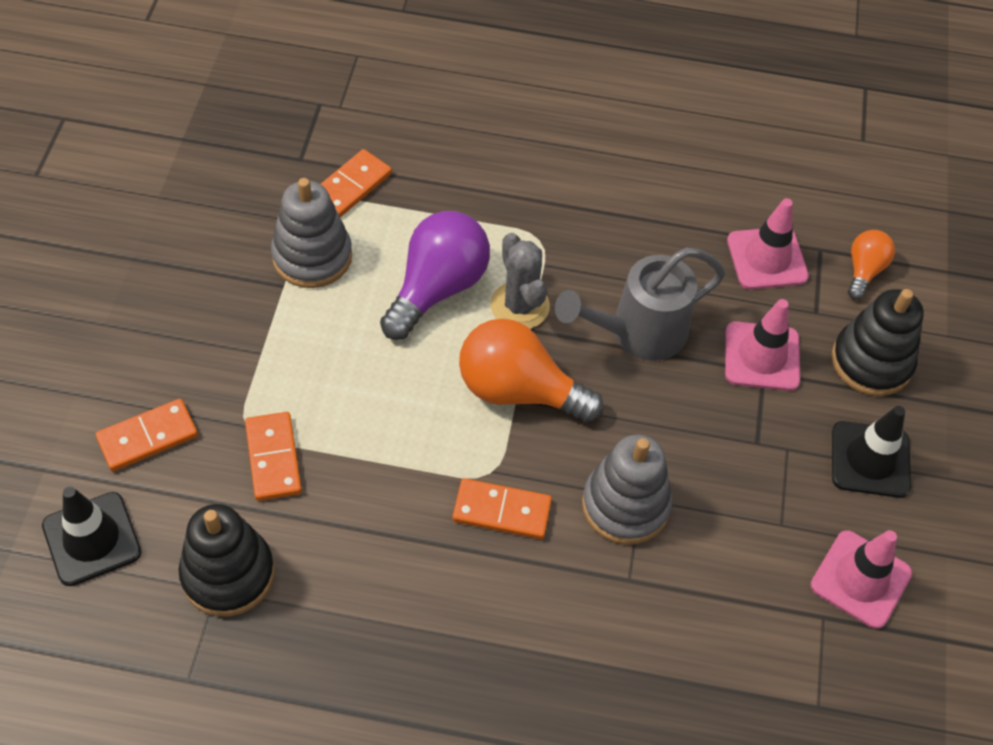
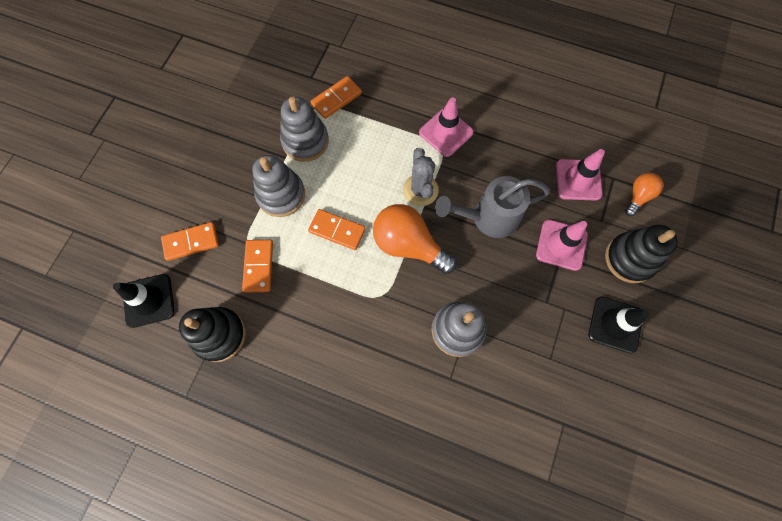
camera: 15 degrees right, 15 degrees up
purple light bulb [380,211,490,340] -> none
orange domino [453,478,552,539] -> orange domino moved to [308,209,366,250]
pink traffic cone [810,530,912,629] -> pink traffic cone moved to [419,97,474,157]
none -> grey stacking toy [252,155,305,217]

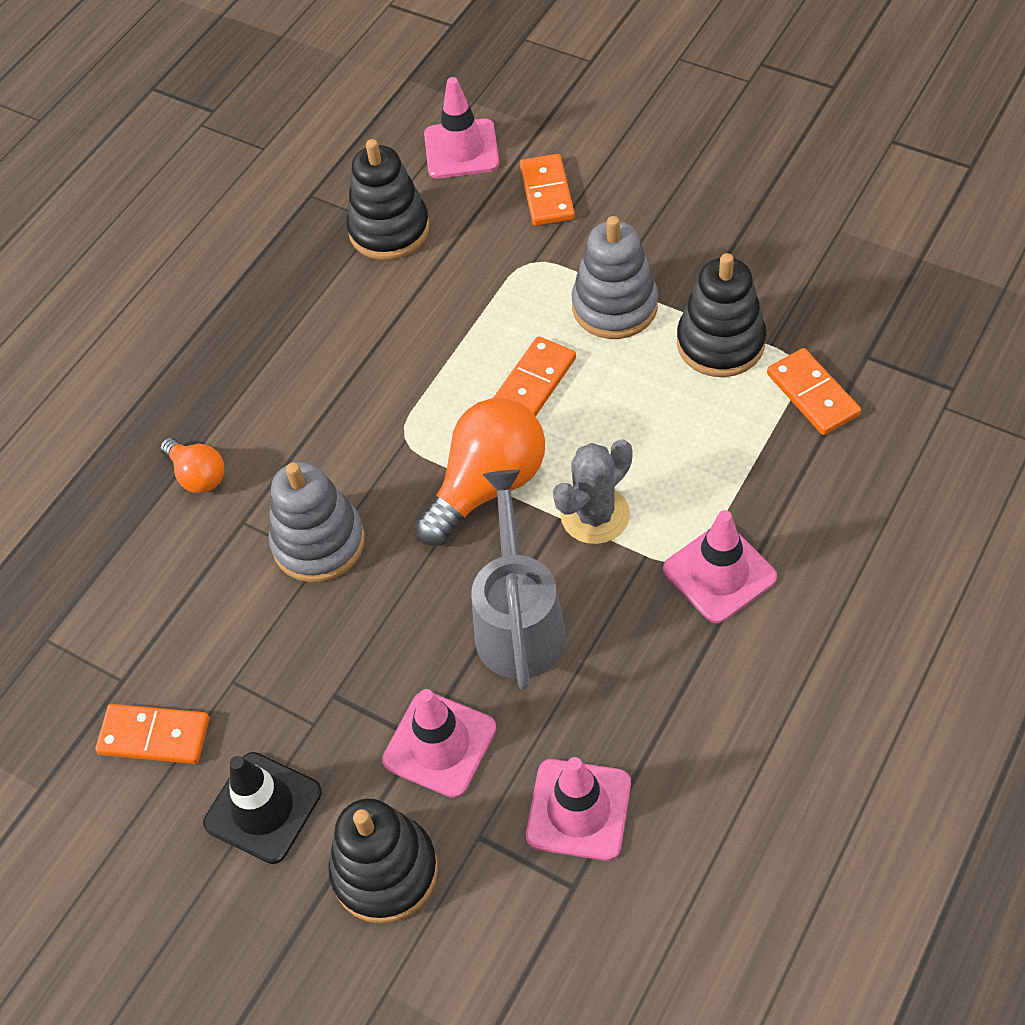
camera: 105 degrees right, 15 degrees down
black traffic cone [113,274,175,328] -> pink traffic cone [424,77,499,179]
orange domino [242,240,273,292] -> orange domino moved to [95,704,210,764]
grey stacking toy [280,97,329,162] -> black stacking toy [677,253,766,377]
grey cactus [403,148,439,206] -> grey cactus turned 45 degrees counterclockwise [553,439,632,544]
orange light bulb [625,173,663,216] -> orange light bulb moved to [160,438,224,493]

